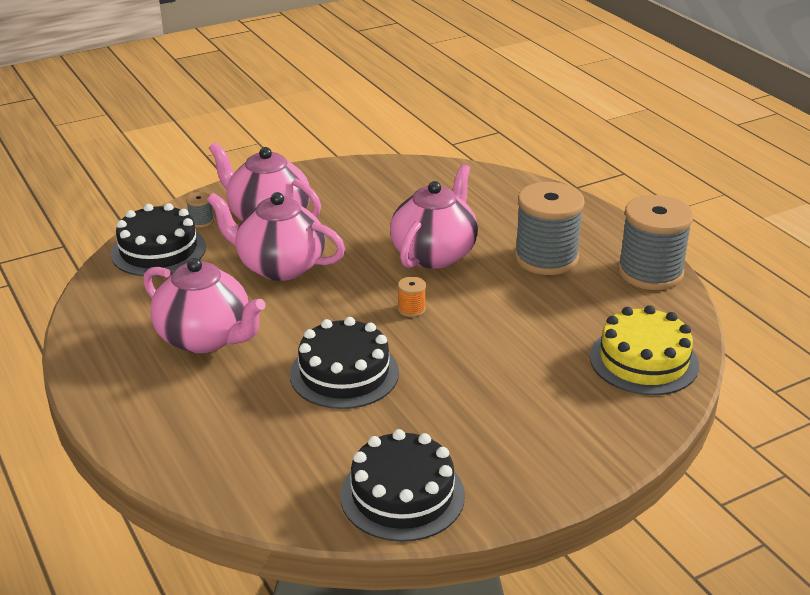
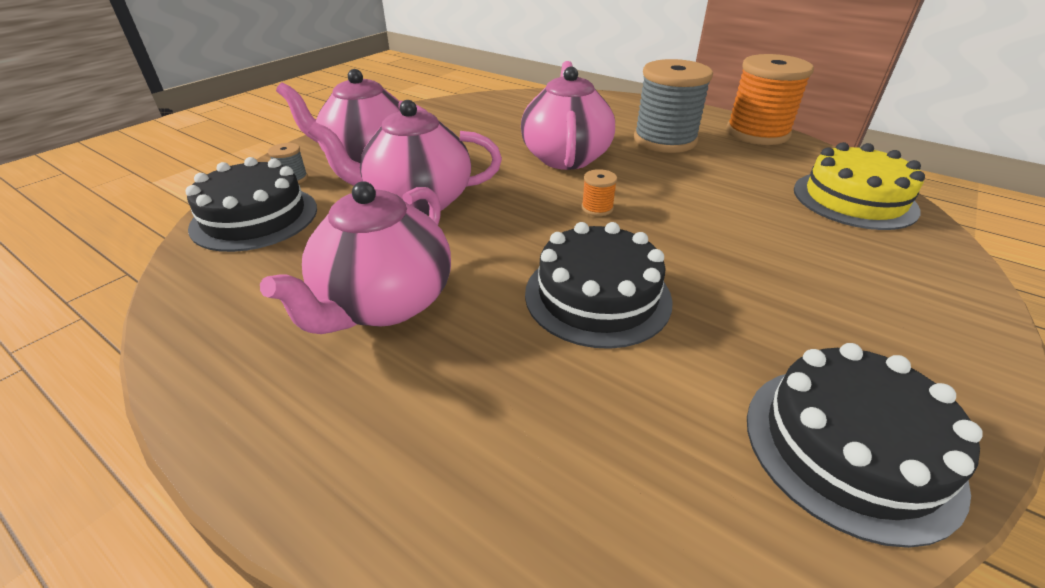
camera: 25 degrees left, 5 degrees up
pink teapot [143,258,265,353] -> pink teapot turned 105 degrees clockwise [260,181,451,334]
grey spool [618,195,694,290] -> orange spool [726,54,814,145]

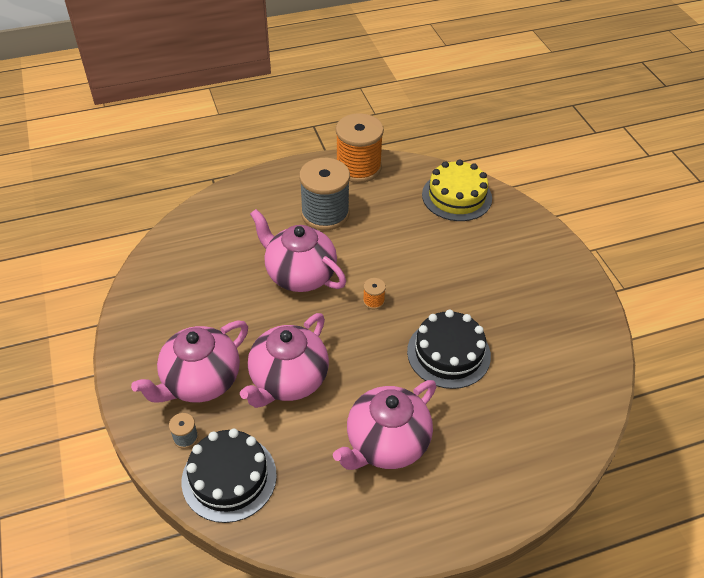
camera: 55 degrees left, 10 degrees up
pink teapot [260,181,451,334] -> pink teapot turned 75 degrees clockwise [333,380,436,470]
black cake [747,343,983,548] -> none

